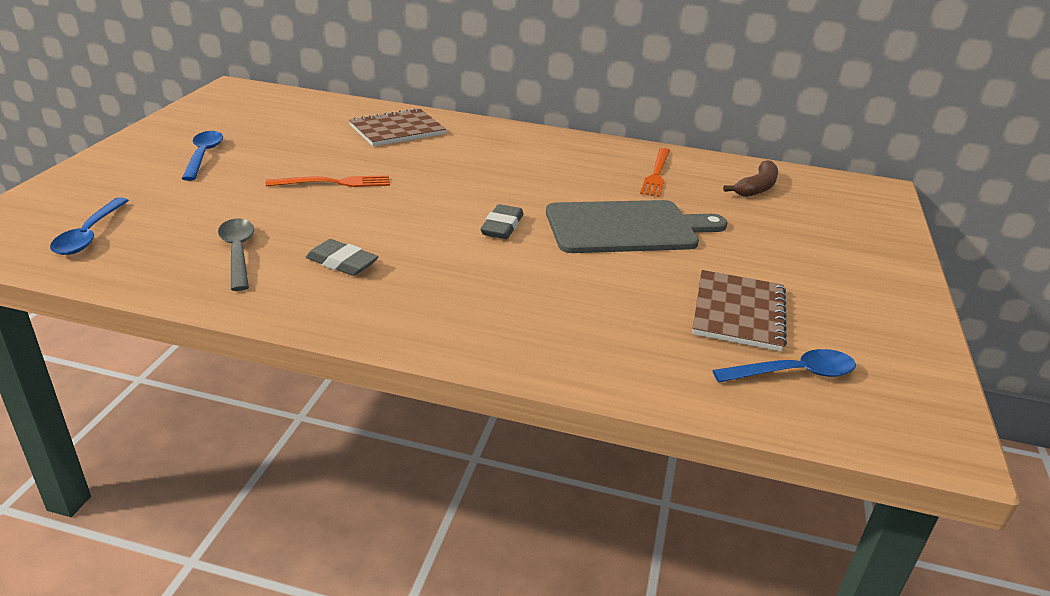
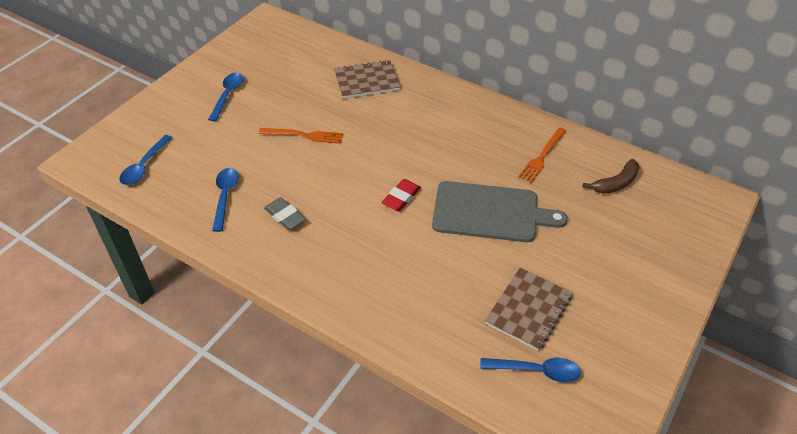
camera: 20 degrees right, 15 degrees up
grey spoon [218,219,254,291] -> blue spoon [212,168,239,232]
grey eraser [480,204,523,239] -> red eraser [381,179,421,211]

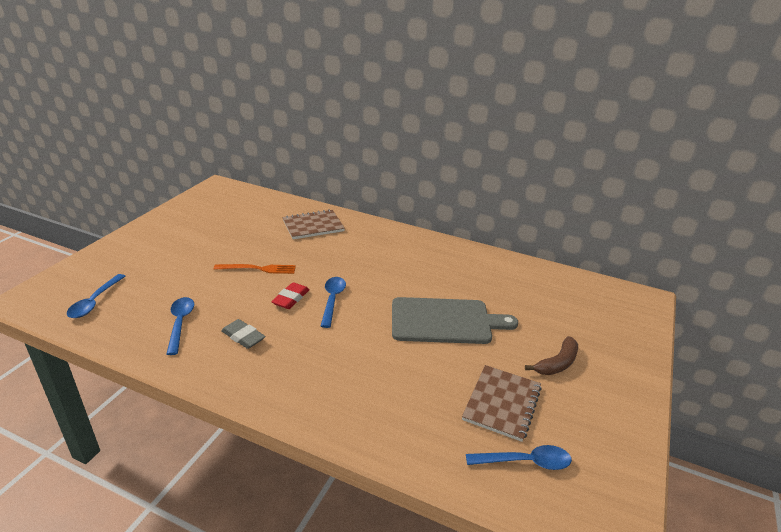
camera: 10 degrees left, 15 degrees down
blue spoon [208,73,244,122] -> blue spoon moved to [321,277,346,328]
red eraser [381,179,421,211] -> red eraser moved to [271,282,310,309]
orange fork [518,127,566,183] -> none
brown banana [583,159,639,194] -> brown banana moved to [525,336,578,375]

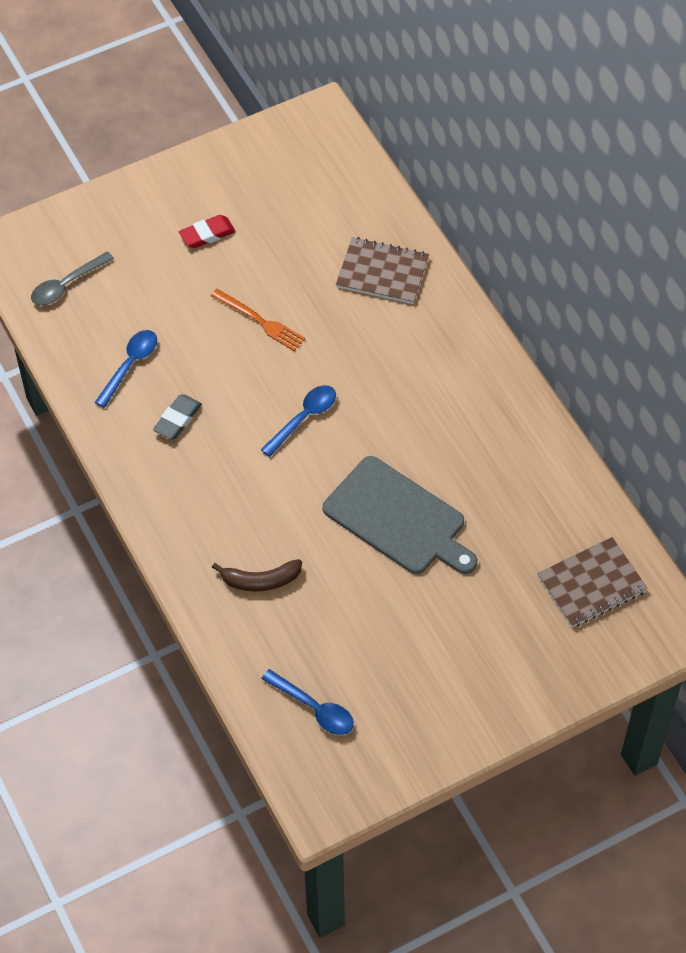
camera: 40 degrees right, 25 degrees up
blue spoon [67,274,125,318] -> grey spoon [31,251,114,305]
grey eraser [221,319,266,349] -> grey eraser turned 45 degrees clockwise [153,394,202,439]
red eraser [271,282,310,309] -> red eraser moved to [179,215,236,248]
brown notebook [462,365,542,442] -> brown notebook moved to [537,537,648,627]
brown banana [525,336,578,375] -> brown banana moved to [212,559,302,592]

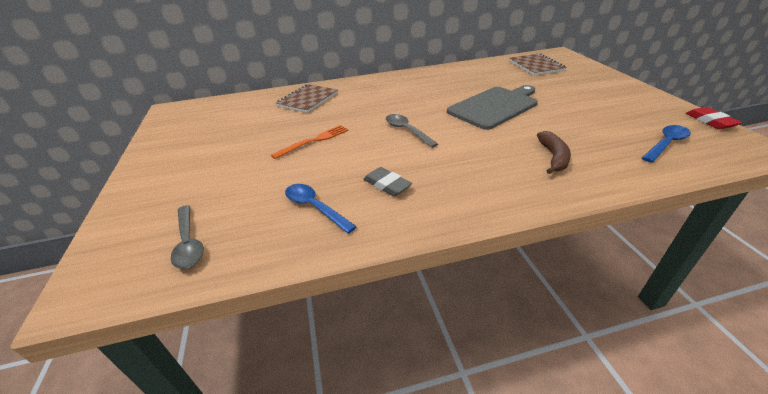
camera: 75 degrees left, 20 degrees down
red eraser [179,215,236,248] -> red eraser moved to [686,107,742,129]
blue spoon [261,385,336,457] -> grey spoon [386,114,438,148]

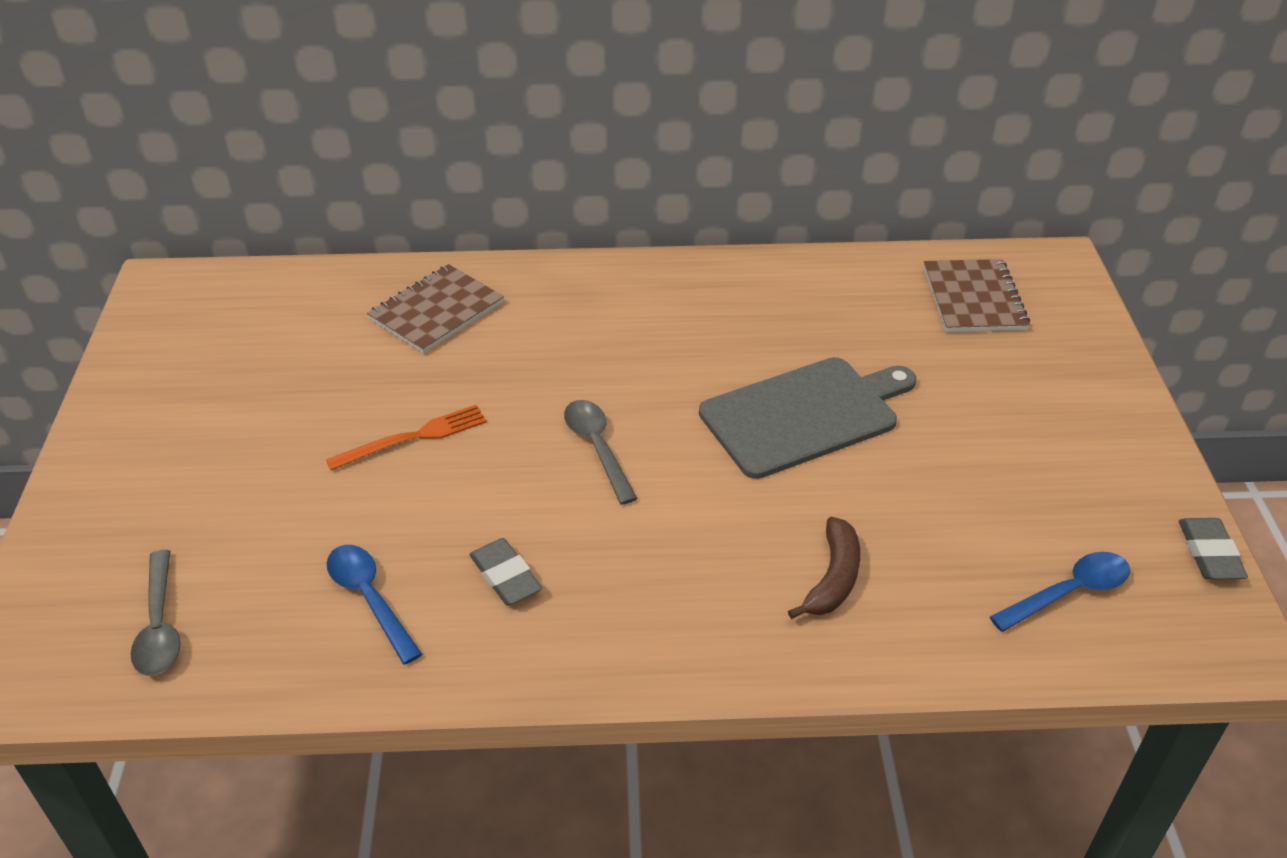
camera: 10 degrees right, 5 degrees up
red eraser [686,107,742,129] -> grey eraser [1179,518,1248,580]

